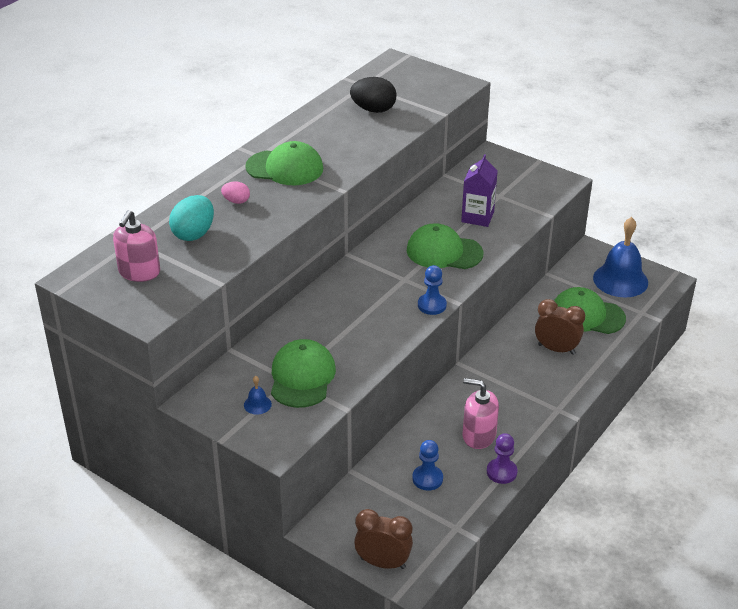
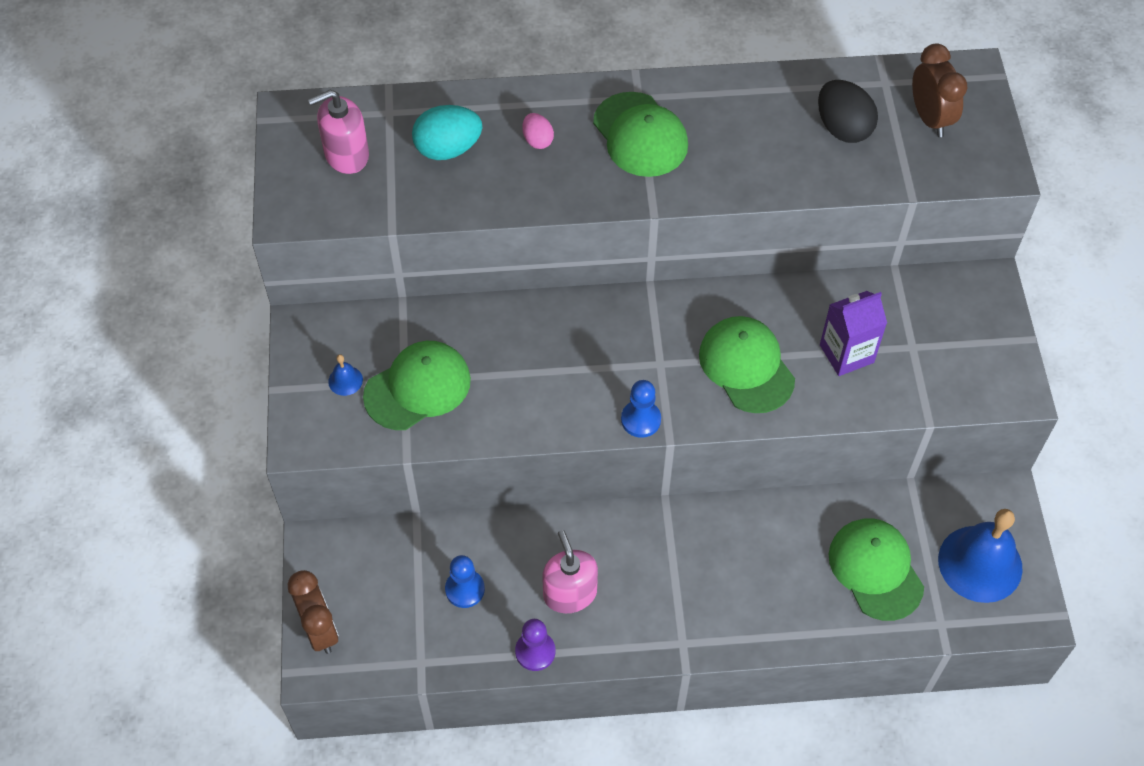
camera: 50 degrees right, 20 degrees up
brown clock [535,299,585,355] -> brown clock moved to [912,43,967,137]

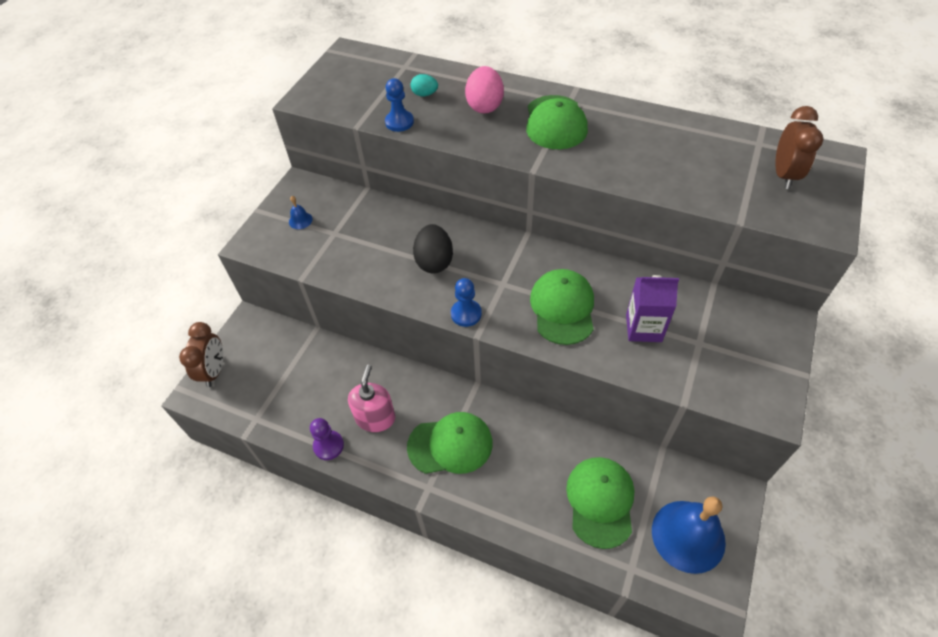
camera: 30 degrees right, 5 degrees down
pink soap dispenser [308,90,369,174] -> none
green cap [363,341,471,430] -> green cap moved to [407,412,493,474]
turquoise egg [412,105,482,160] -> turquoise egg [410,74,438,96], size x0.56
blue pawn [445,555,485,608] -> blue pawn moved to [385,78,414,132]
pink egg [522,113,554,149] -> pink egg [465,66,504,113], size x1.78
black egg [818,80,878,143] -> black egg moved to [413,224,453,273]

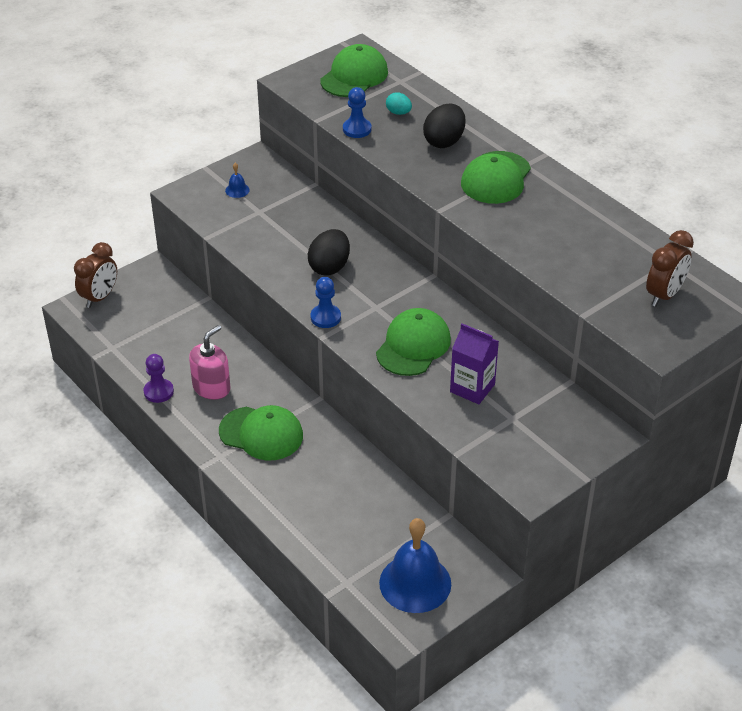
camera: 25 degrees right, 10 degrees down
pink egg [465,66,504,113] -> black egg [423,103,466,148]
green cap [566,457,635,549] -> green cap moved to [320,44,388,97]

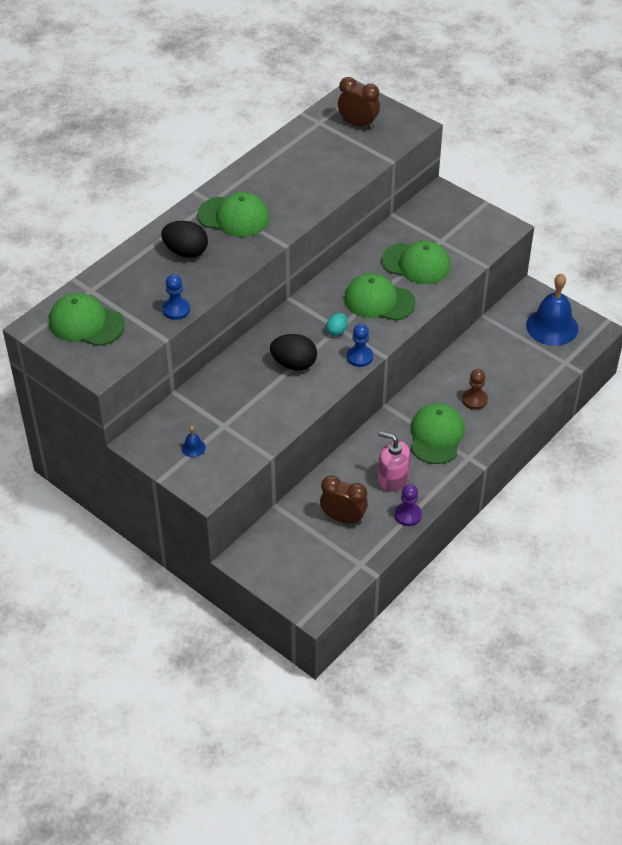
camera: 100 degrees left, 5 degrees up
brown clock [74,242,117,308] -> brown clock moved to [320,475,368,525]
turquoise egg [386,92,412,115] -> turquoise egg moved to [326,313,347,336]
purple carton [450,324,499,404] -> green cap [381,241,451,284]
none -> brown pawn [462,369,488,410]

